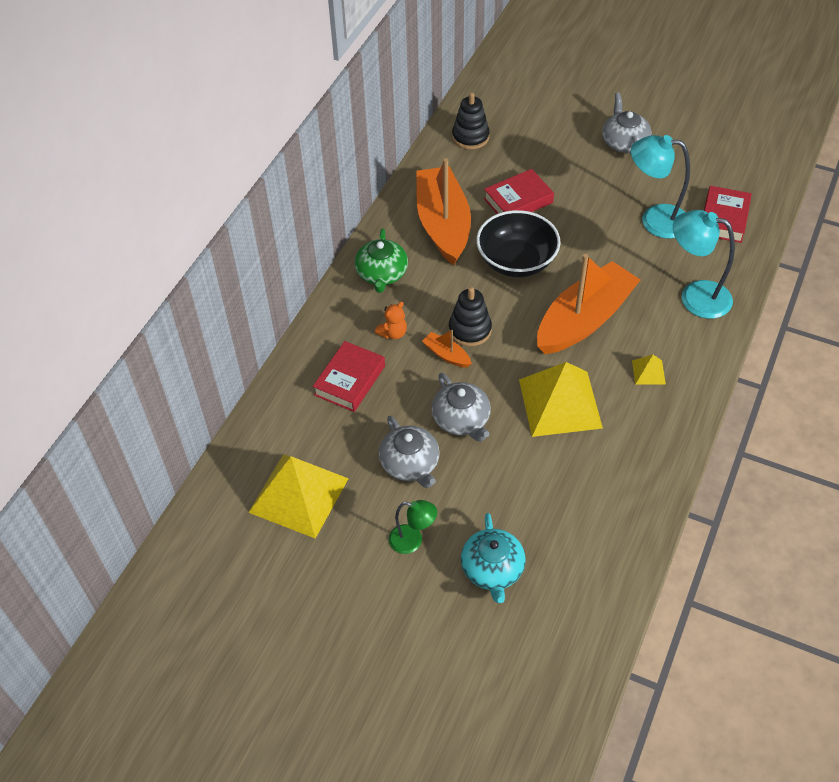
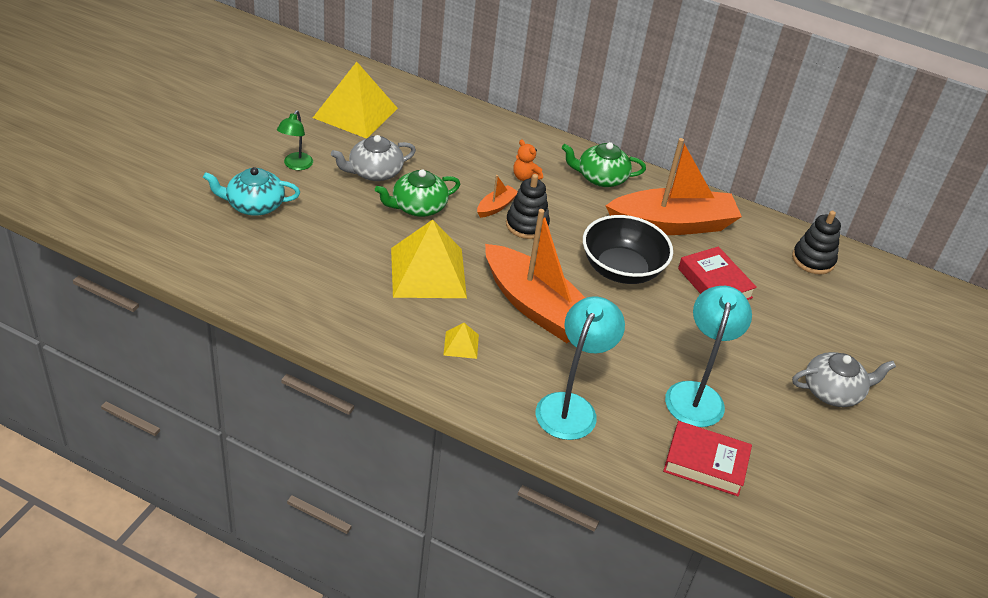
camera: 85 degrees right, 10 degrees down
red book [313,341,385,412] -> none
grey teapot [432,373,491,442] -> green teapot [375,170,460,217]

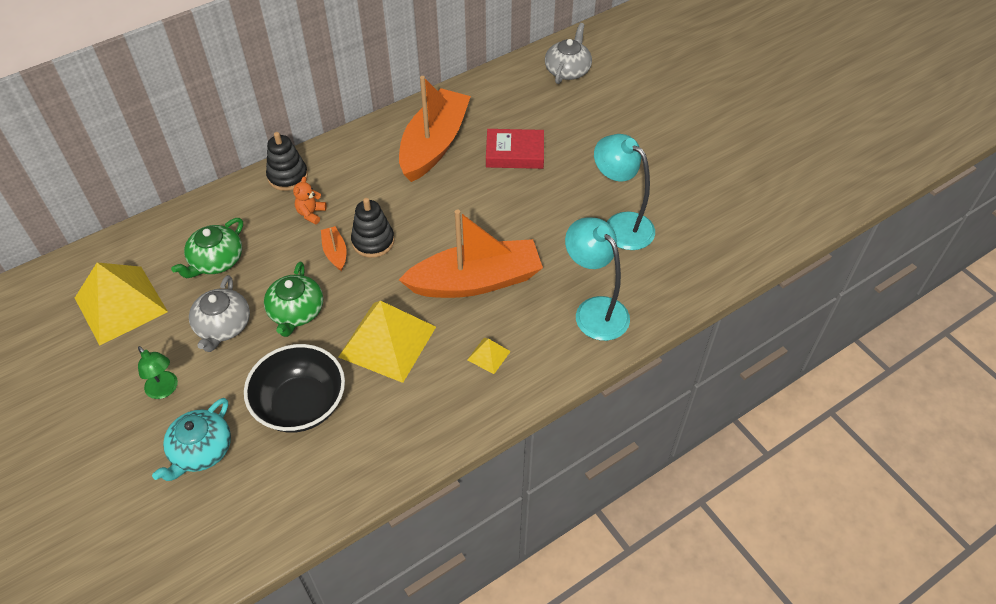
camera: 55 degrees left, 10 degrees up
orange teddy bear [513,139,543,181] -> orange teddy bear turned 120 degrees clockwise [293,177,327,225]
green teapot [562,142,646,187] -> green teapot moved to [171,218,243,278]
black bowl [583,215,673,284] -> black bowl moved to [244,344,345,433]
red book [663,421,752,497] -> none
black stacking toy [792,211,841,275] -> black stacking toy moved to [266,132,308,191]
grey teapot [792,352,896,407] -> grey teapot moved to [545,23,592,84]

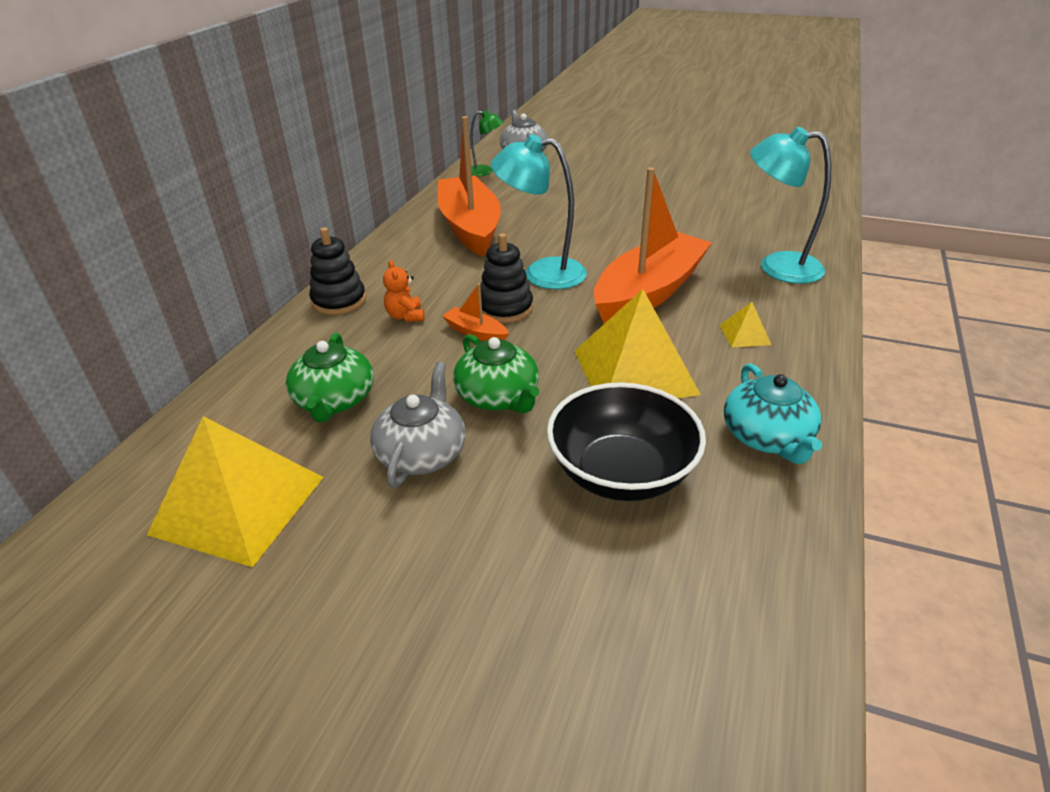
camera: 35 degrees left, 15 degrees down
green lamp [138,346,178,399] -> green lamp moved to [470,110,504,176]
turquoise teapot [152,398,231,481] -> turquoise teapot moved to [724,363,822,464]
grey teapot [189,275,250,352] -> grey teapot turned 135 degrees counterclockwise [370,362,465,488]
red book [486,129,544,169] -> none
turquoise lamp [594,134,655,250] -> turquoise lamp moved to [491,134,587,289]

